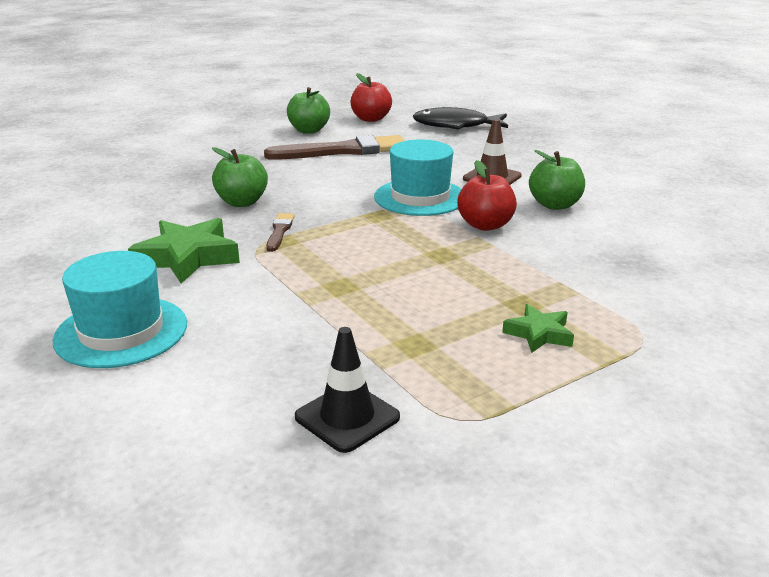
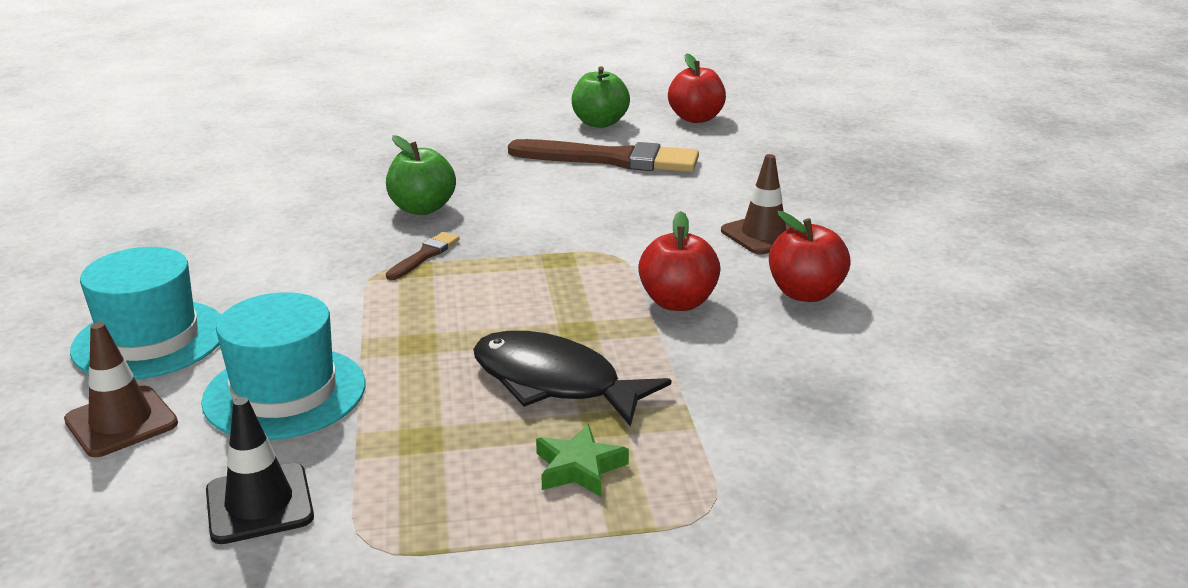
camera: 25 degrees right, 0 degrees up
green star [128,218,240,284] -> none
turquoise hat [374,139,461,216] -> turquoise hat moved to [201,292,365,440]
black fish [413,107,508,130] -> black fish moved to [473,331,671,426]
green apple [529,150,585,210] -> red apple [769,211,851,302]
none -> brown traffic cone [64,322,178,457]

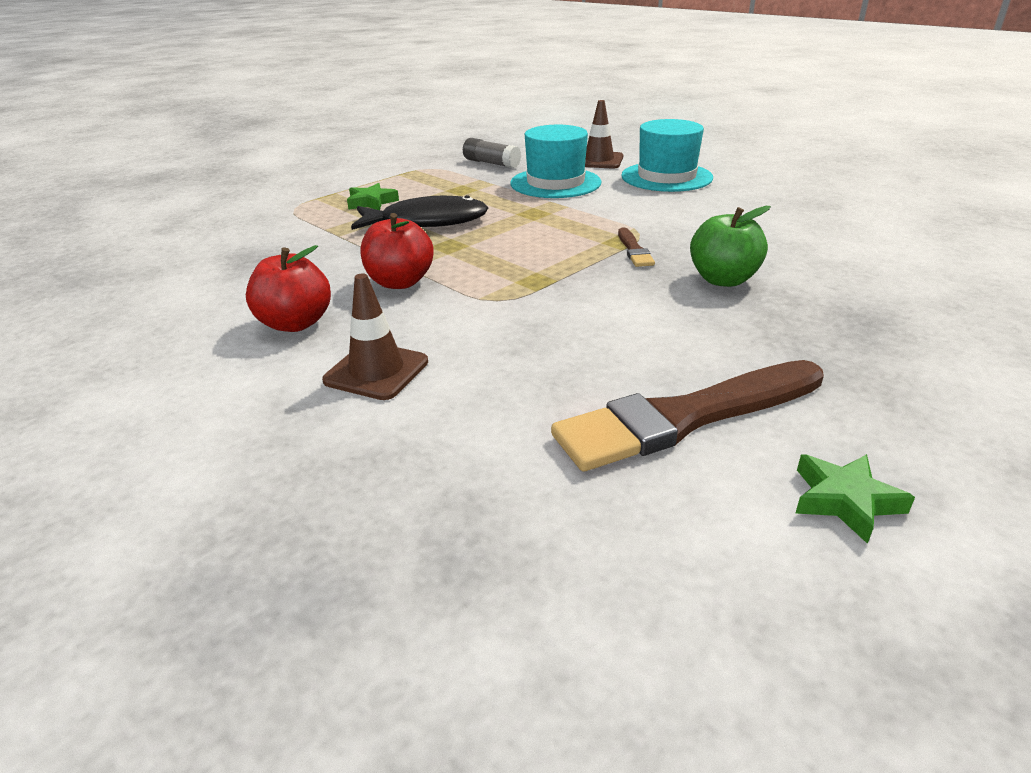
camera: 145 degrees right, 5 degrees up
black traffic cone [206,397,314,544] -> grey glue stick [463,138,521,168]
green apple [572,66,630,128] -> green star [796,454,915,544]
red apple [668,53,726,123] -> none

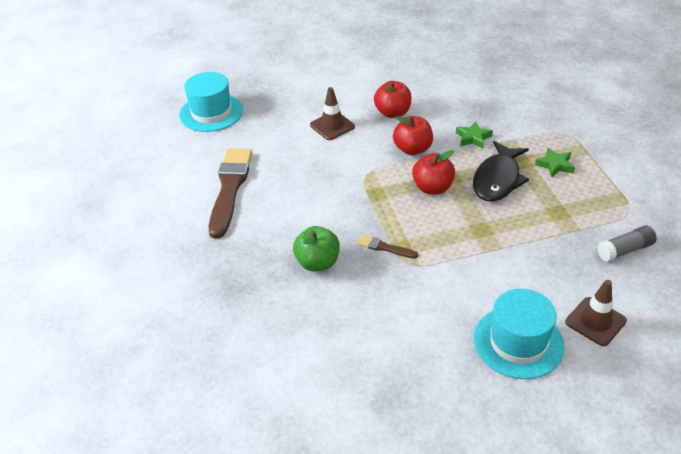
camera: 120 degrees right, 10 degrees up
turquoise hat [510,125,602,198] -> turquoise hat moved to [179,72,243,132]
green star [796,454,915,544] -> green star moved to [456,121,493,149]
none -> red apple [412,150,455,195]

